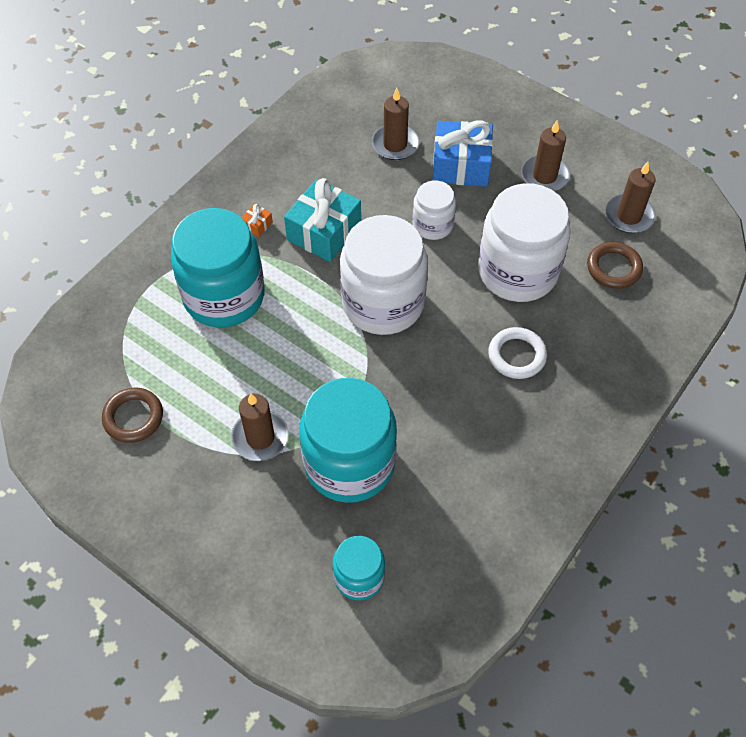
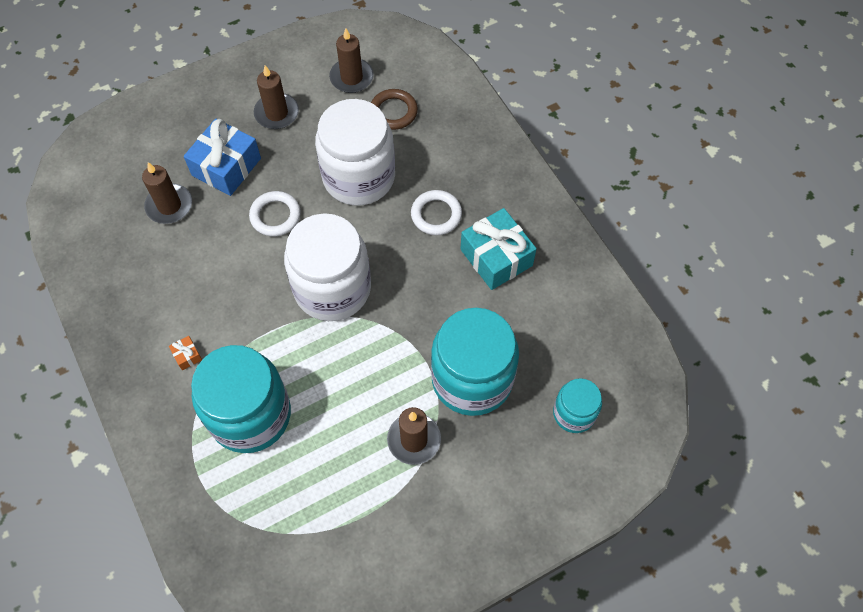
camera: 65 degrees left, 5 degrees up
brown ring [102,387,163,443] -> none
turquoise gift [284,178,361,262] -> turquoise gift moved to [461,208,537,290]
white jar [413,180,456,240] -> white ring [249,191,301,236]

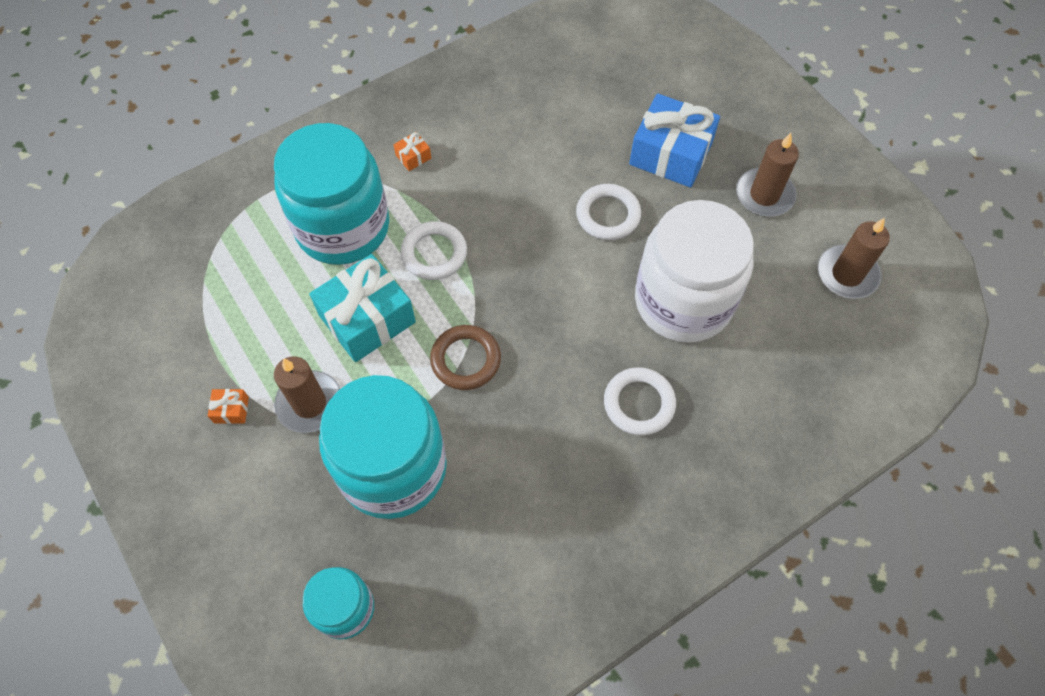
camera: 85 degrees right, 0 degrees up
brown candle [142,162,192,224] -> none
white jar [284,213,371,321] -> none
brown ring [371,89,418,130] -> brown ring moved to [430,325,501,390]
turquoise gift [461,208,537,290] -> turquoise gift moved to [309,254,416,362]
none -> orange gift [208,389,249,424]
none -> white ring [400,221,467,280]

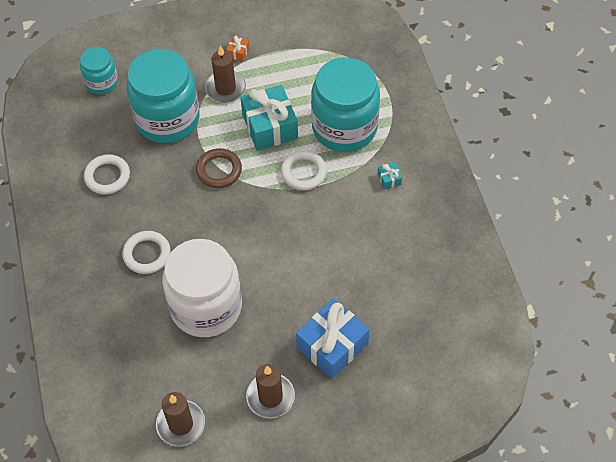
camera: 110 degrees right, 5 degrees down
orange gift [393,132,431,171] -> turquoise gift [378,162,402,190]
white ring [576,184,641,240] -> white ring moved to [84,154,130,194]

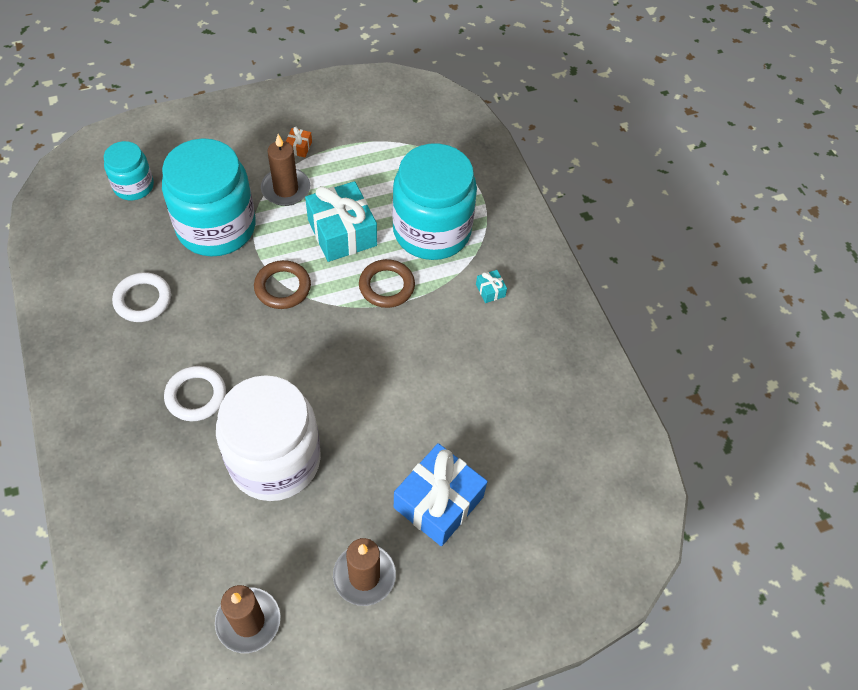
camera: 10 degrees left, 0 degrees up
white ring [281,150,327,190] -> brown ring [359,259,415,308]

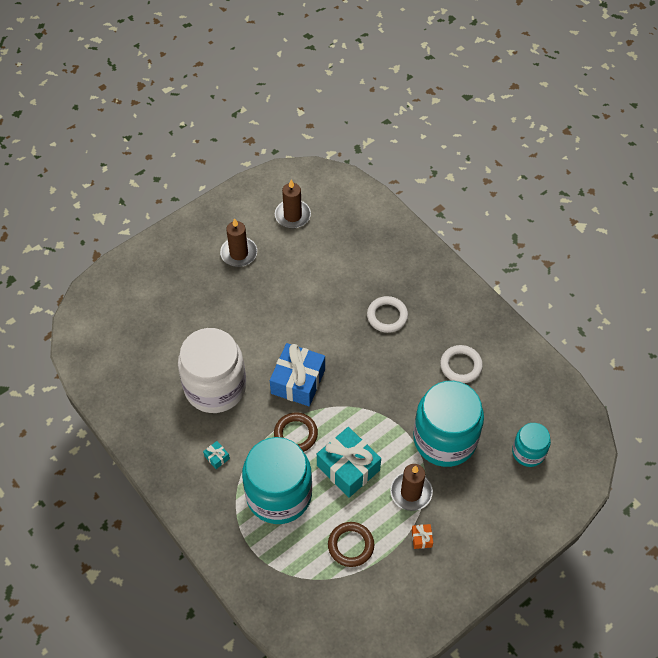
camera: 165 degrees right, 0 degrees up
white jar [216,375,321,501] -> white jar moved to [178,328,246,413]
brown ring [254,260,311,309] -> brown ring moved to [328,522,374,567]
blue gift [394,443,487,546] -> blue gift moved to [270,343,325,406]

